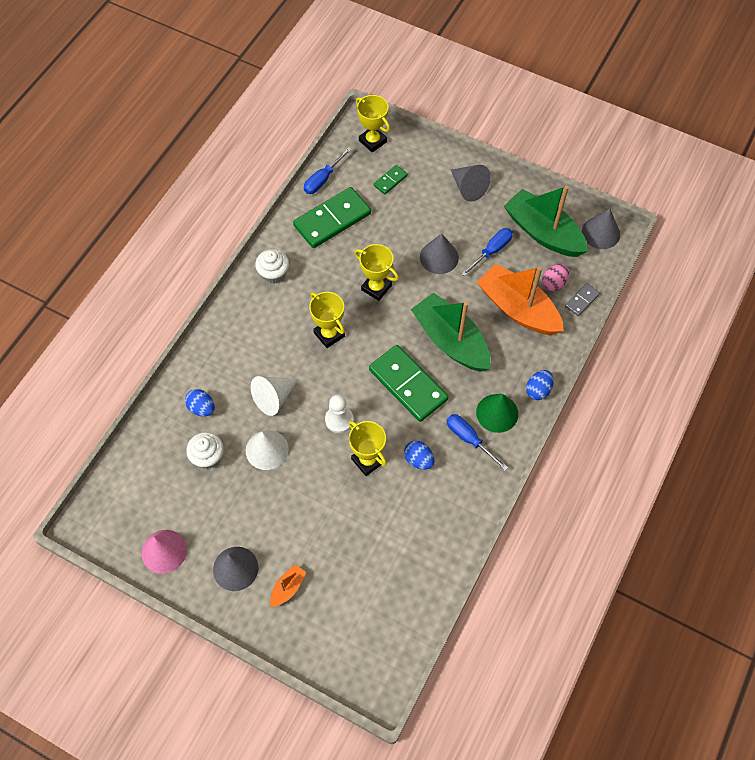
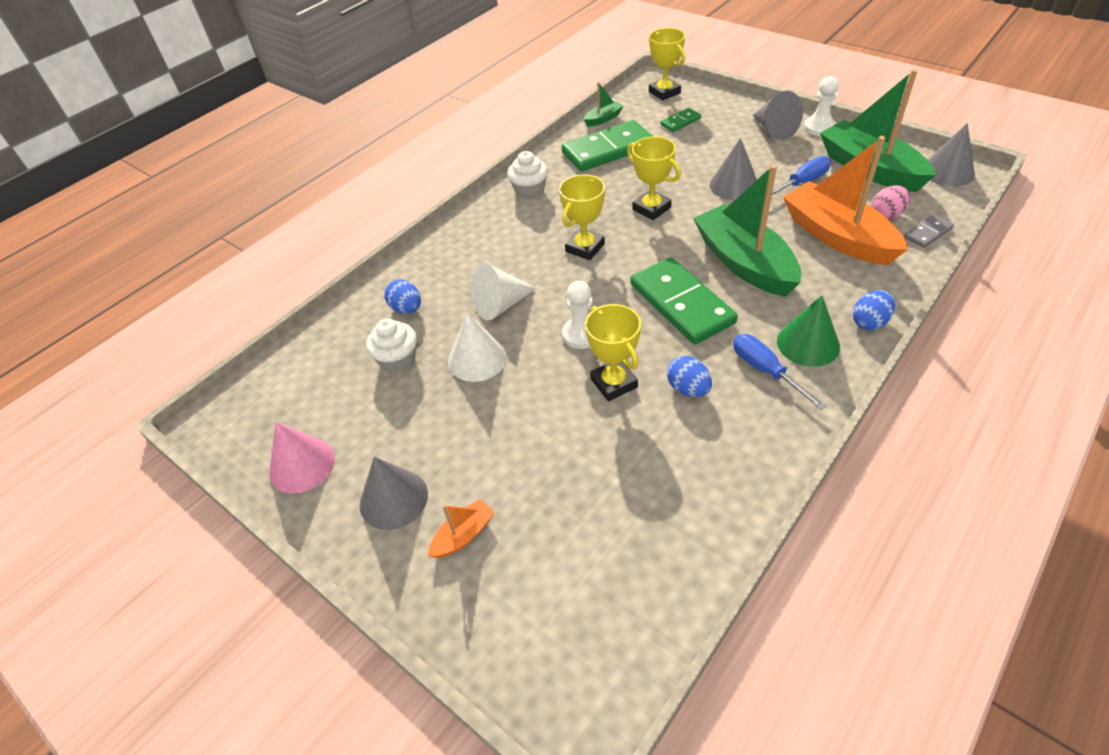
camera: 15 degrees right, 15 degrees down
blue screwdriver [304,147,352,194] -> green boat [584,82,623,127]
yellow trophy [309,292,345,348] -> yellow trophy turned 60 degrees clockwise [559,174,605,260]
none -> white pawn [804,76,839,136]

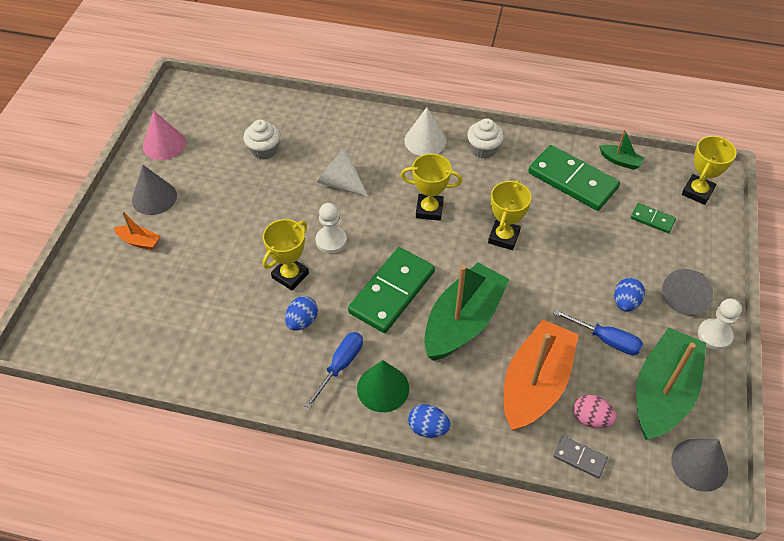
camera: 60 degrees right, 5 degrees up
blue egg [385,279,421,314] -> blue egg moved to [614,278,645,312]
white cone [448,313,507,382] -> white cone moved to [404,107,447,156]
grey cone [709,138,757,200] -> none

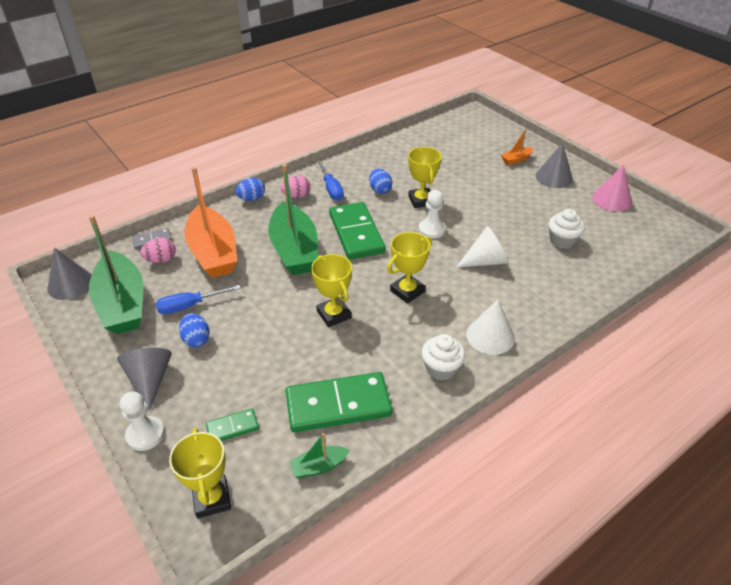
camera: 130 degrees right, 10 degrees down
green cone [357,360,409,412] -> pink egg [281,175,311,198]
white pawn [697,298,742,350] -> white pawn moved to [120,392,165,451]

